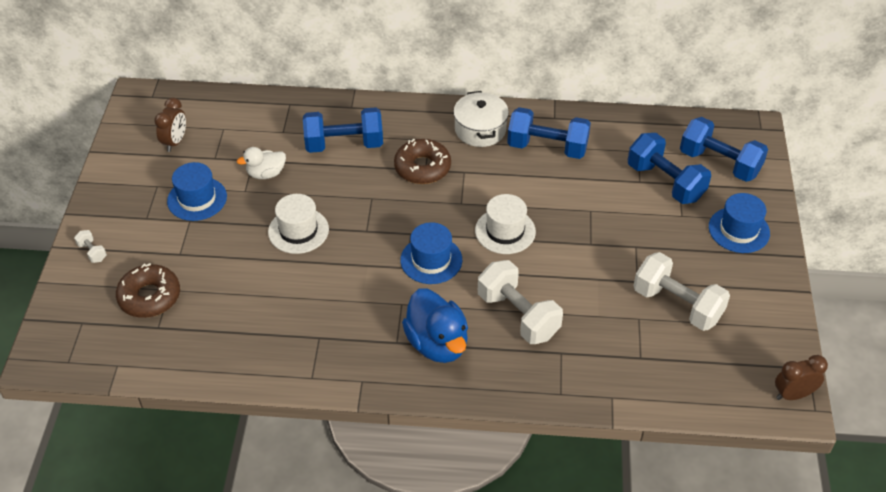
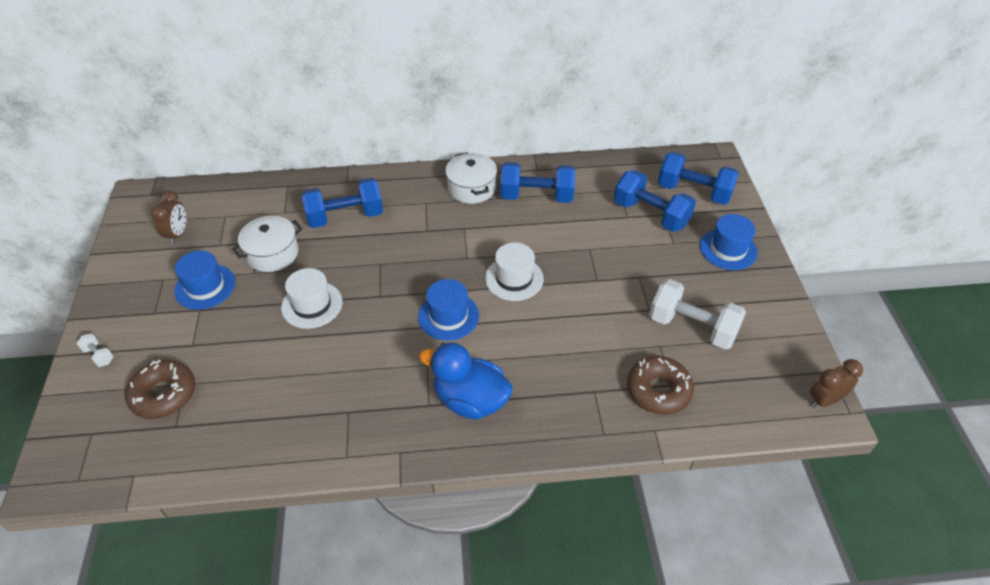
camera: 10 degrees left, 0 degrees up
white duck [237,147,286,179] -> white pot [232,216,302,272]
brown donut [394,138,451,184] -> brown donut moved to [627,356,694,415]
blue duck [402,288,468,363] -> blue duck turned 150 degrees clockwise [419,342,513,420]
white dumbbell [478,260,563,344] -> none

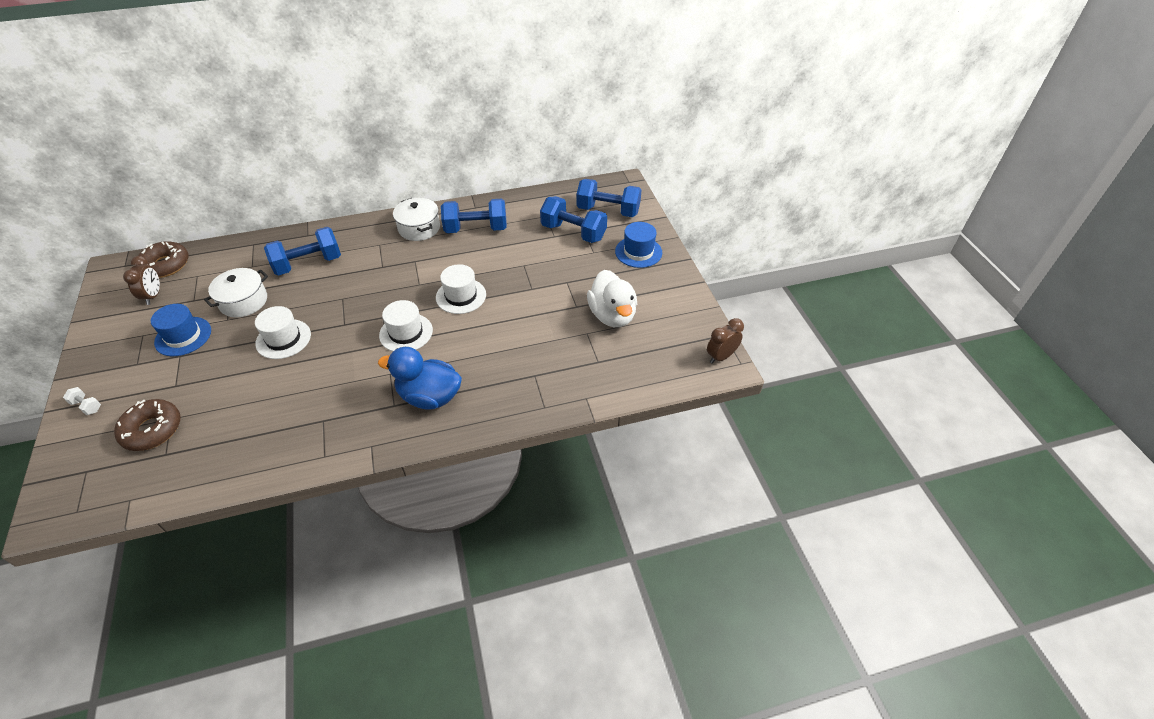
camera: 10 degrees left, 0 degrees up
blue hat [418,279,479,341] -> white hat [379,300,433,351]
brown donut [627,356,694,415] -> brown donut moved to [138,241,189,278]
white dumbbell [649,279,746,350] -> white duck [587,270,637,327]

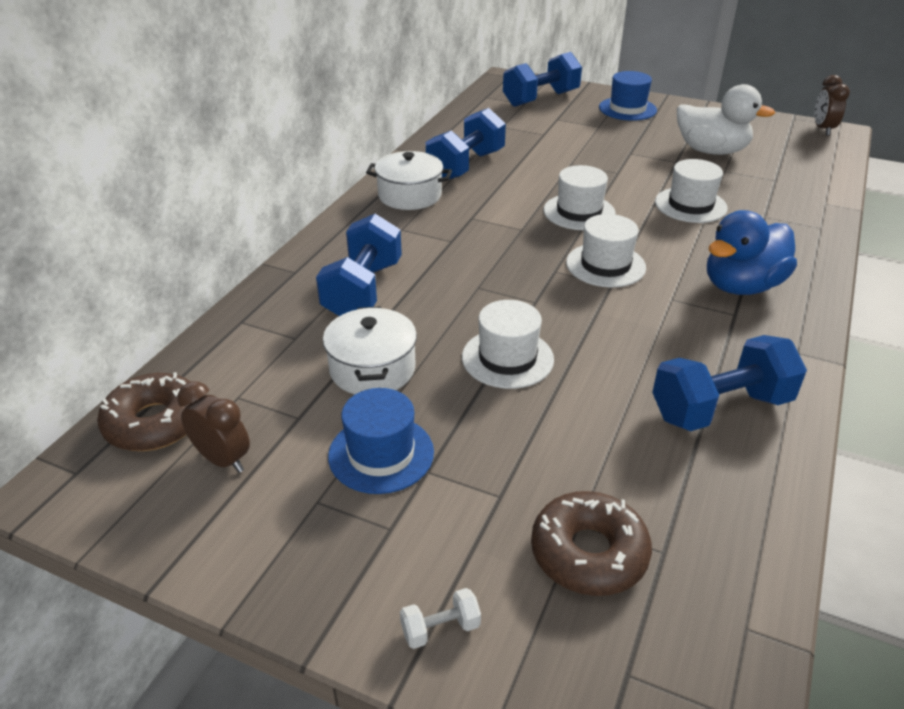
camera: 50 degrees left, 10 degrees down
blue dumbbell [540,196,607,243] -> blue dumbbell moved to [652,335,807,431]
none -> white hat [655,159,728,223]

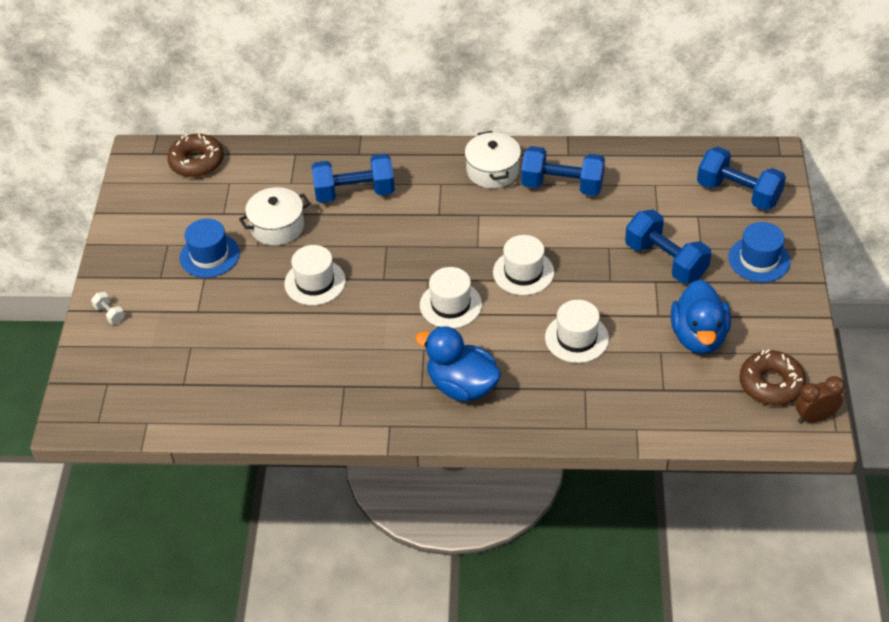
camera: 70 degrees right, 10 degrees up
brown clock [177,381,250,473] -> none
brown donut [531,491,652,596] -> brown donut moved to [739,349,806,406]
blue dumbbell [652,335,807,431] -> blue dumbbell moved to [625,210,712,284]
white duck [677,84,775,155] -> blue duck [671,280,731,354]

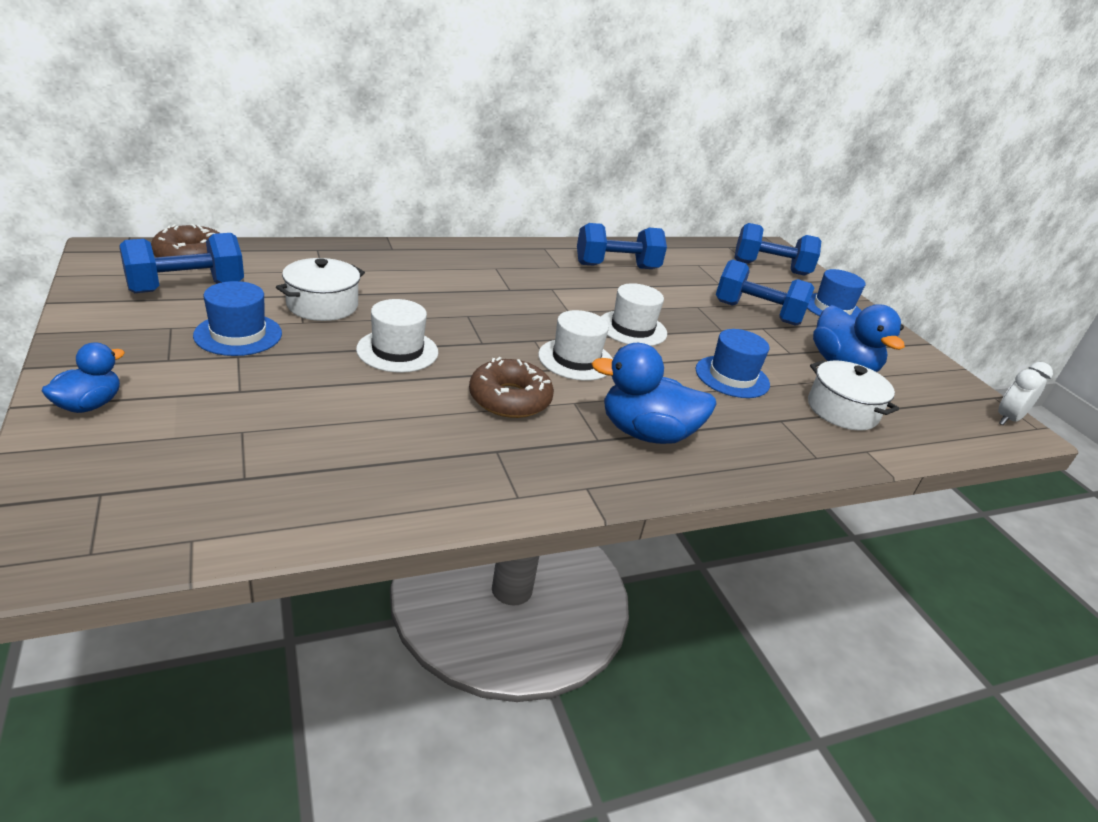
camera: 30 degrees left, 15 degrees down
white dumbbell [91,292,125,324] -> blue duck [42,342,125,413]
blue dumbbell [312,153,395,203] -> blue dumbbell moved to [119,233,244,293]
white pot [464,131,521,188] -> white pot moved to [808,360,899,431]
white hat [545,300,609,363] -> blue hat [695,329,770,398]
brown donut [739,349,806,406] -> brown donut moved to [469,357,554,418]
brown clock [795,376,845,423] -> white clock [998,362,1053,425]

